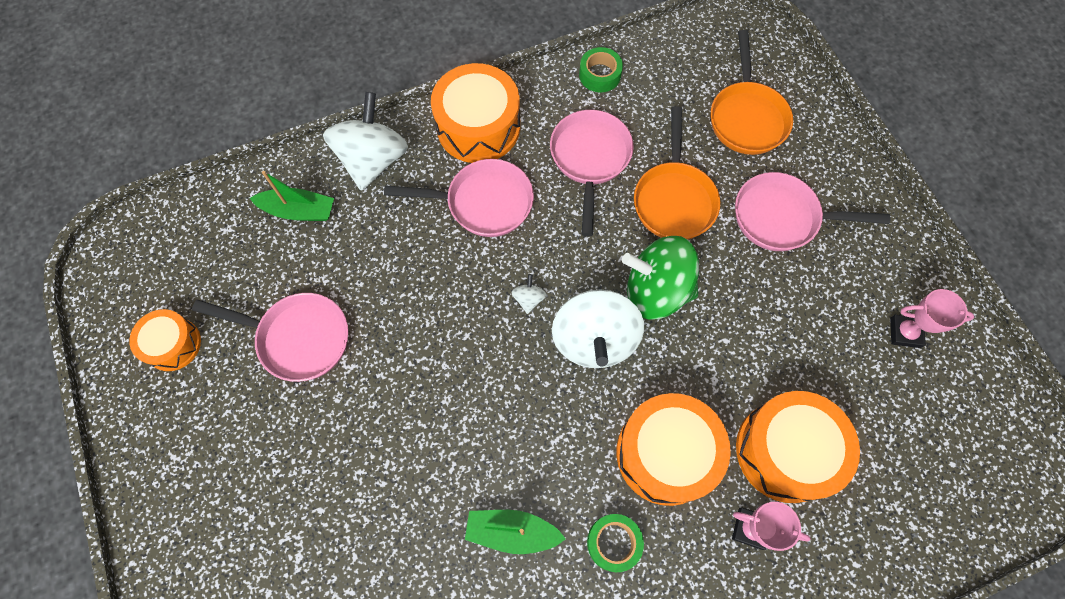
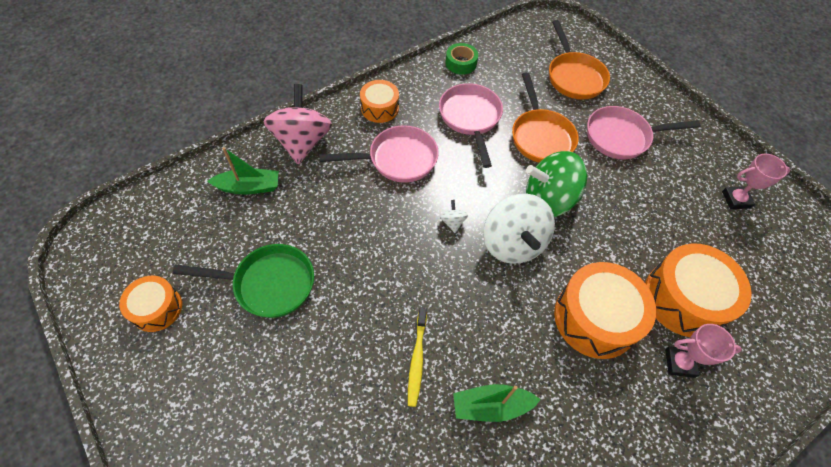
camera: 15 degrees left, 10 degrees down
pink pan [192,293,348,382] -> green pan [173,244,314,318]
white spinning top [323,92,408,191] -> pink spinning top [263,84,332,165]
orange drum [431,63,520,163] -> orange drum [360,80,399,123], size x0.58
green tape [587,514,644,572] -> none
none -> yellow toothbrush [408,308,427,407]

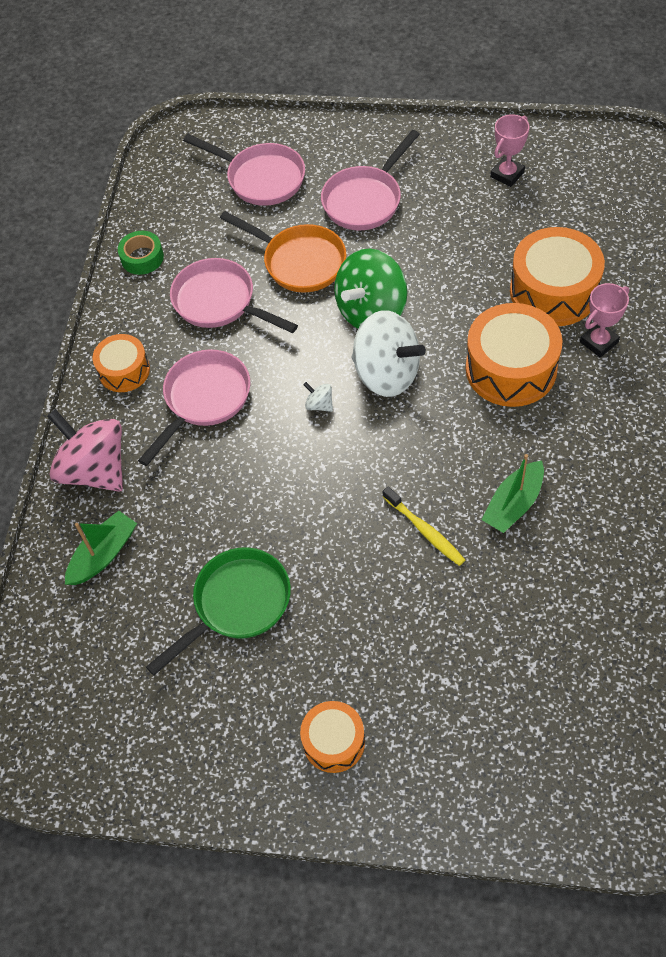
camera: 40 degrees left, 0 degrees up
orange drum [119,276,182,332] -> orange drum moved to [300,701,365,773]
orange pan [549,20,610,100] -> pink pan [183,134,305,206]

